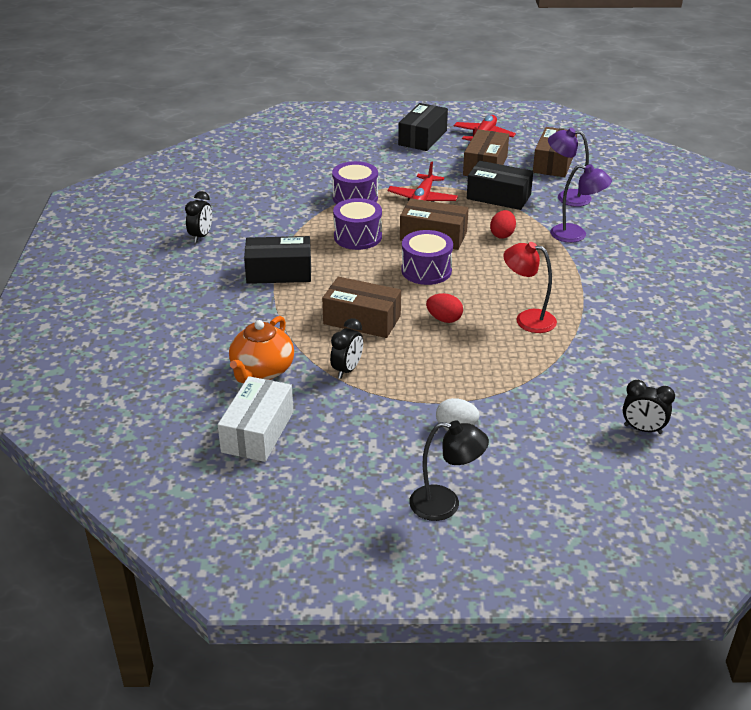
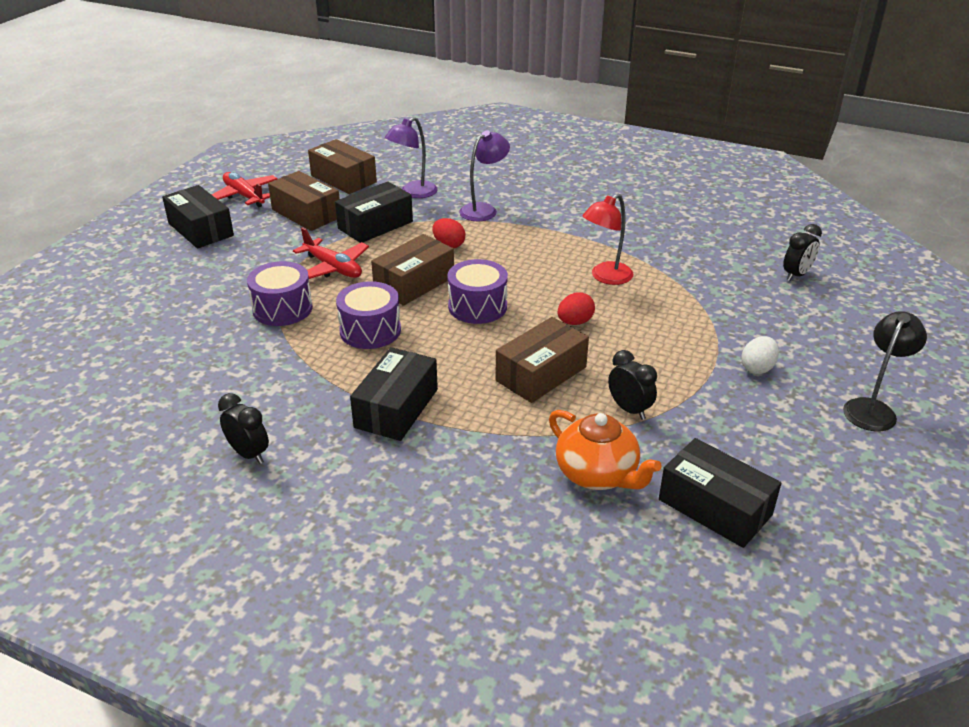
camera: 65 degrees left, 0 degrees up
white box [218,376,294,462] -> black box [659,438,781,548]

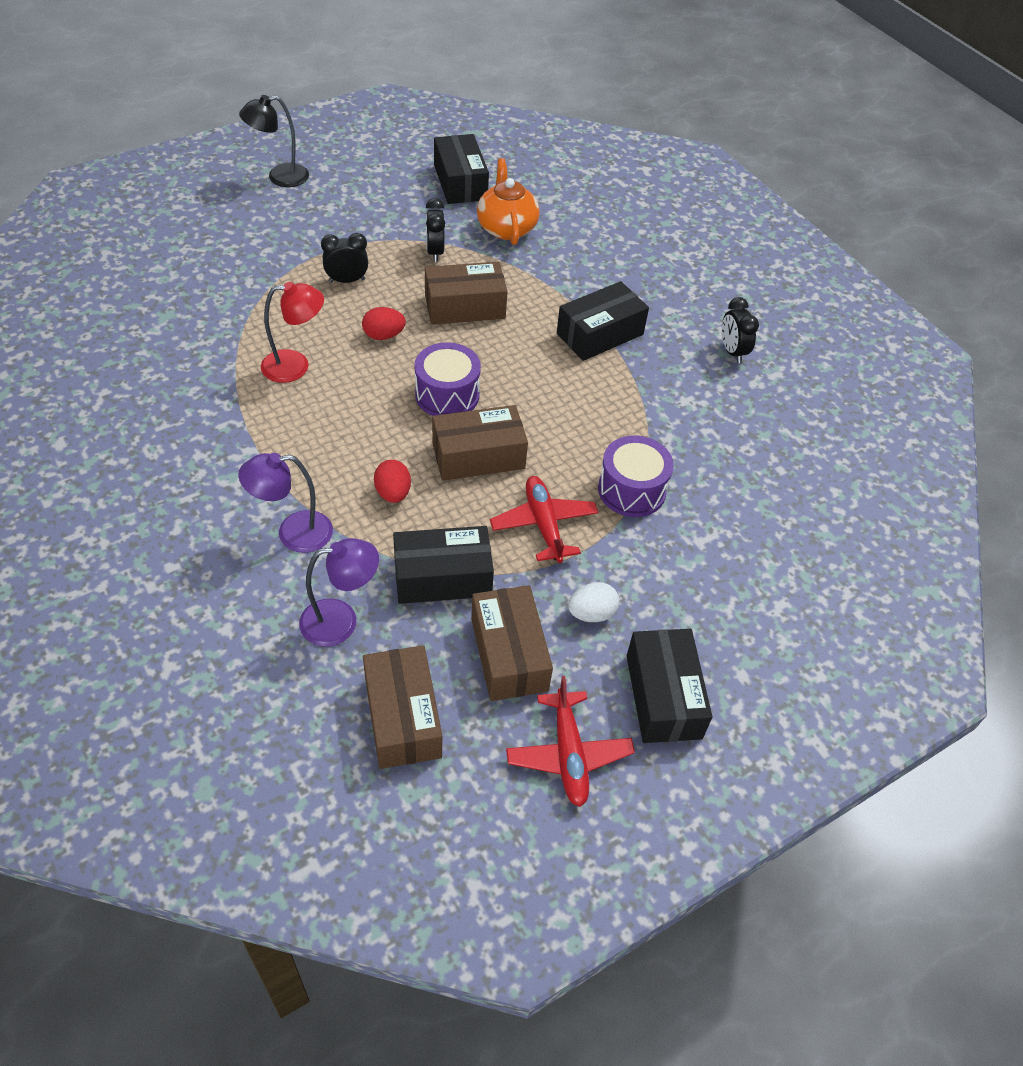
camera: 150 degrees left, 15 degrees up
purple drum [336,281,401,349] -> none
white egg [741,336,779,374] -> white egg moved to [568,582,619,622]
black clock [783,224,822,281] -> black clock moved to [321,233,368,283]

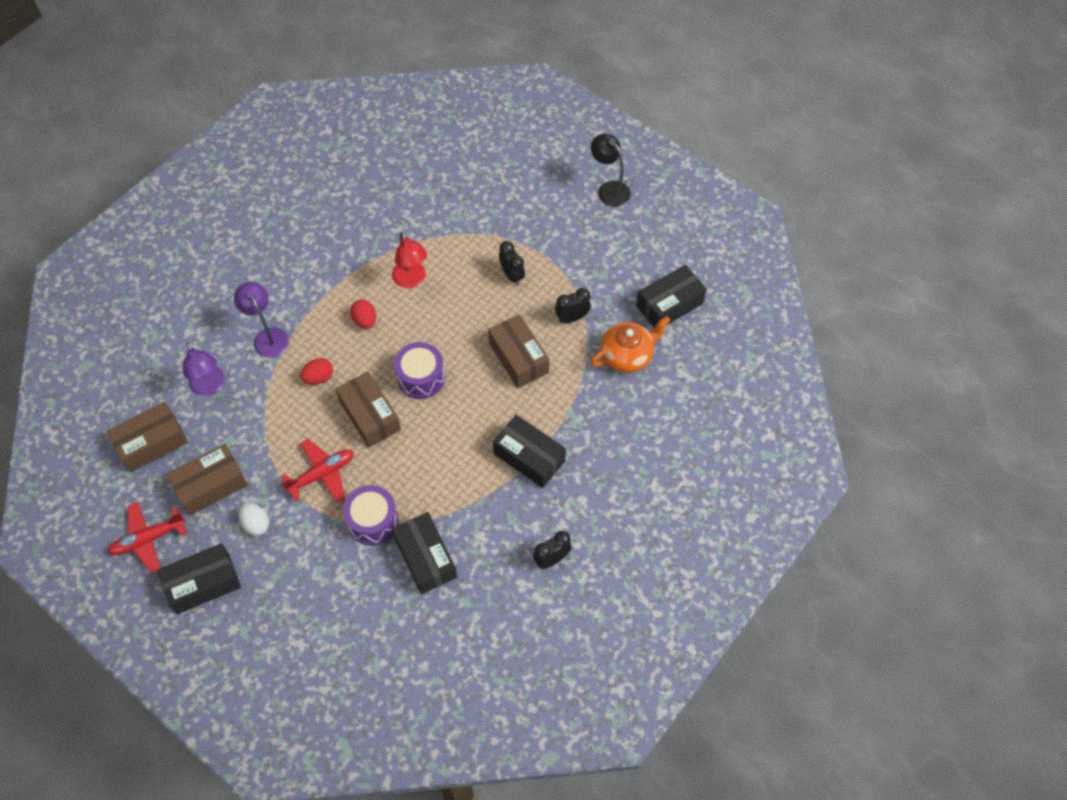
camera: 75 degrees right, 10 degrees up
red egg [362,307,406,340] -> red egg moved to [350,300,376,329]
black box [393,526,494,604] -> black box moved to [392,512,457,594]

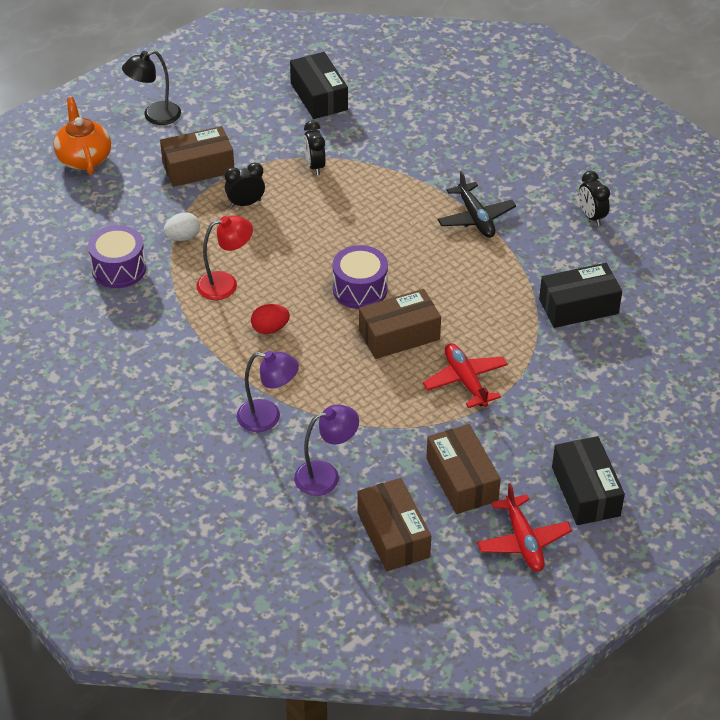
camera: 80 degrees left, 15 degrees down
purple lamp [234,282,289,358] -> purple lamp turned 150 degrees counterclockwise [237,351,299,432]
white egg [239,503,269,536] -> white egg moved to [164,212,200,241]
red egg [300,358,333,385] -> none
purple drum [343,485,399,545] -> purple drum moved to [88,225,146,288]
brown box [488,314,549,388] -> brown box moved to [160,126,234,187]
black box [493,415,566,488] -> black plane [437,171,516,238]
orange teapot [590,316,670,373] -> orange teapot moved to [53,97,111,175]

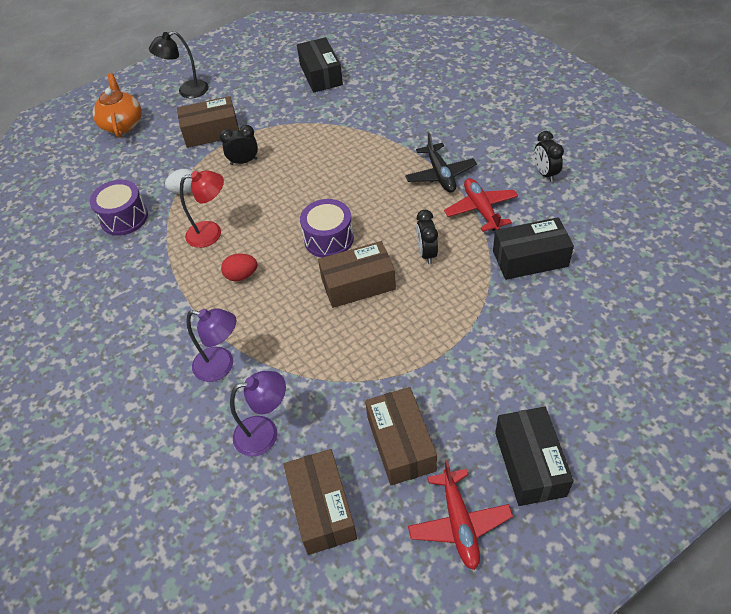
camera: 10 degrees right, 5 degrees up
black clock [304,121,326,175] -> black clock moved to [416,210,438,264]
red plane [423,343,508,408] -> red plane moved to [444,178,518,232]

